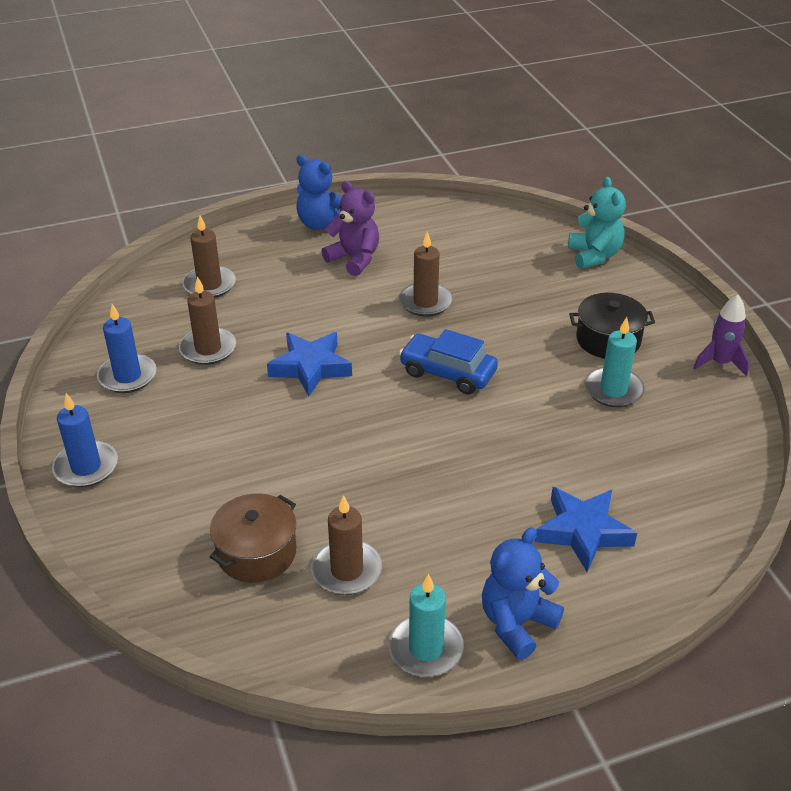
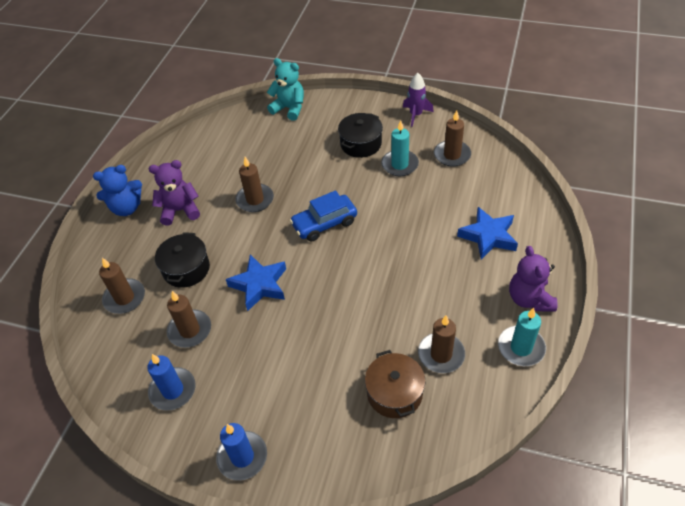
camera: 50 degrees left, 10 degrees up
blue teddy bear [482,527,564,660] -> purple teddy bear [509,246,558,312]
none -> black pot [155,232,210,288]
none -> brown candle [434,110,471,167]

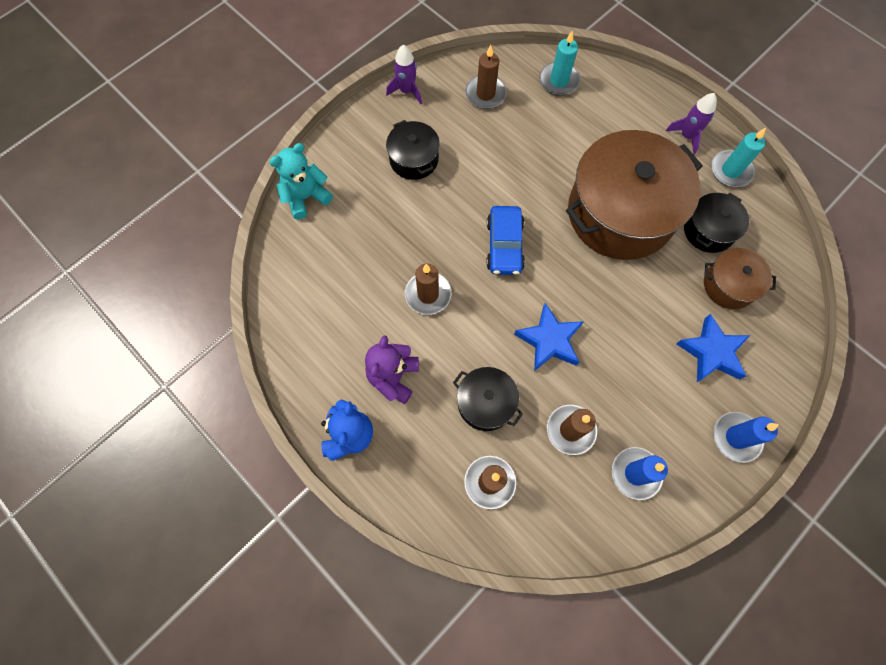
camera: 65 degrees left, 20 degrees up
turquoise candle [381,120,419,176] -> turquoise candle moved to [539,31,580,96]
brown candle [418,315,465,373] -> black pot [684,193,749,253]
blue star [457,207,518,260] -> blue star moved to [676,314,750,382]
purple teddy bear [509,246,558,312] -> purple rocket [666,93,717,155]
none -> brown pot [566,130,703,260]

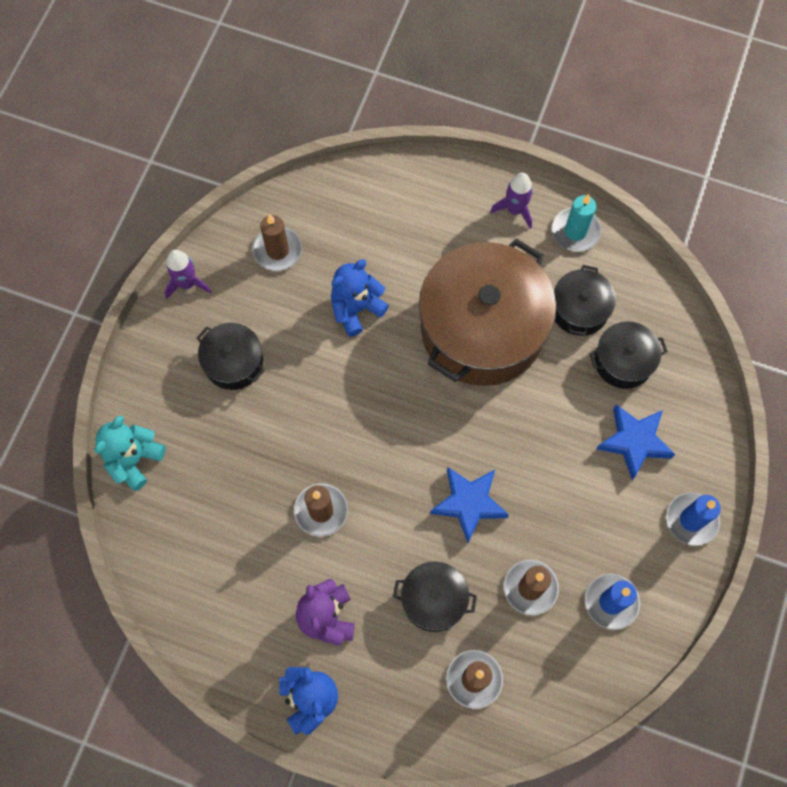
camera: 25 degrees left, 0 degrees up
blue car [486,206,525,275] -> none
turquoise candle [539,31,580,96] -> none
brown pot [704,248,776,309] -> black pot [590,322,668,389]
none -> blue teddy bear [331,259,389,337]

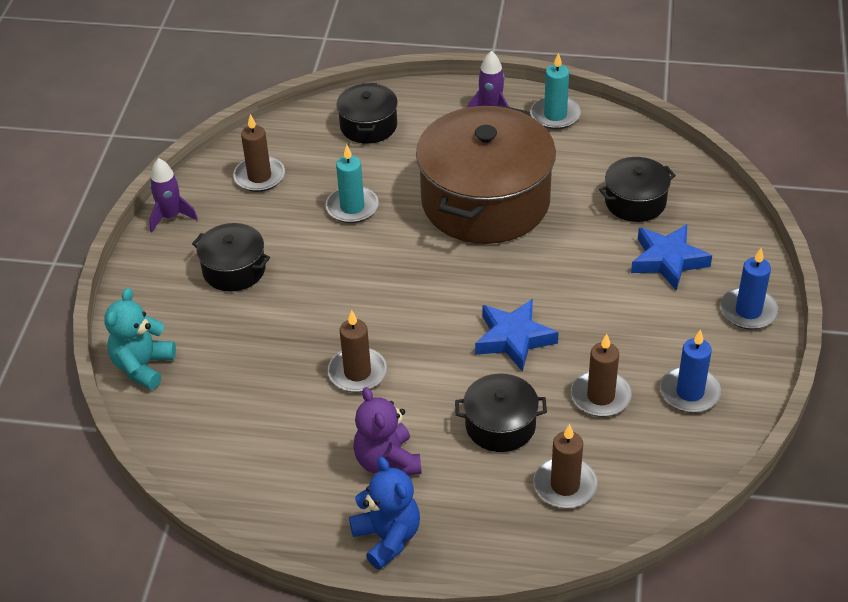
camera: 10 degrees left, 25 degrees down
blue teddy bear [331,259,389,337] -> turquoise candle [326,145,379,223]
black pot [554,265,616,336] -> black pot moved to [336,83,398,144]

